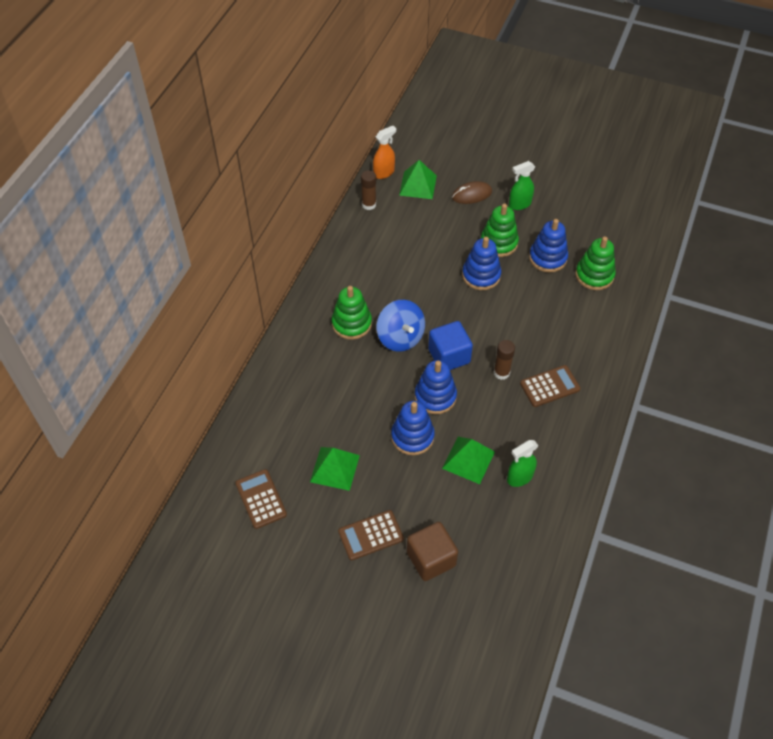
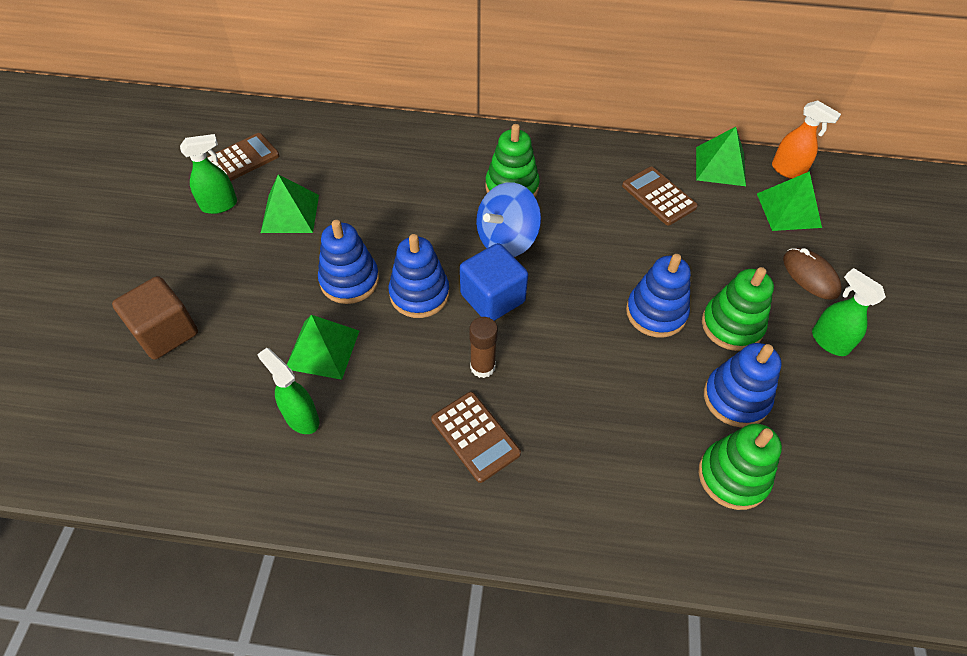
camera: 75 degrees right, 0 degrees up
brown calculator [338,510,404,560] -> brown calculator moved to [622,167,698,225]
brown glue stick [361,170,376,210] -> green pyramid [696,127,746,186]
none -> green spray bottle [180,134,237,214]

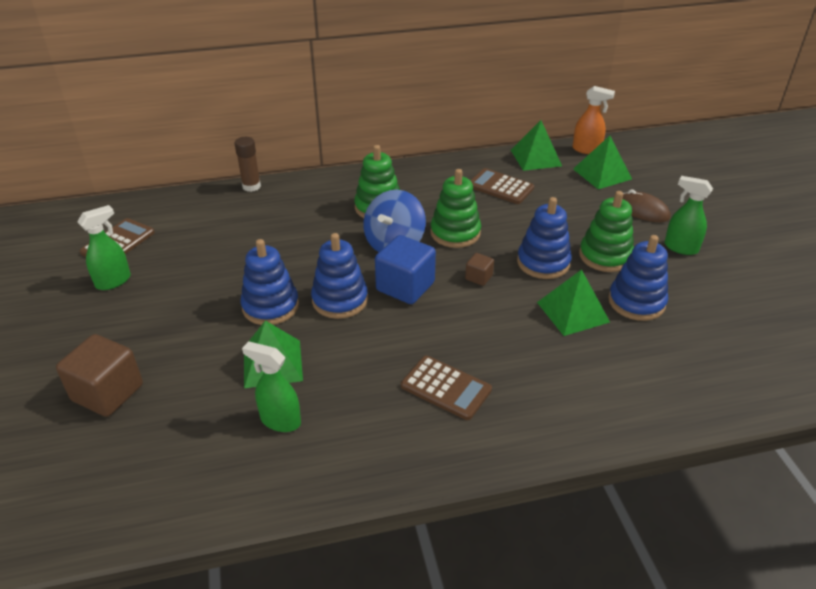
camera: 20 degrees left, 15 degrees down
green pyramid [261,174,319,233] -> green pyramid moved to [537,269,610,336]
brown glue stick [469,317,498,378] -> brown glue stick moved to [234,137,261,192]
green stacking toy [698,424,782,510] -> green stacking toy moved to [430,169,481,248]
none -> brown cube [465,253,494,286]

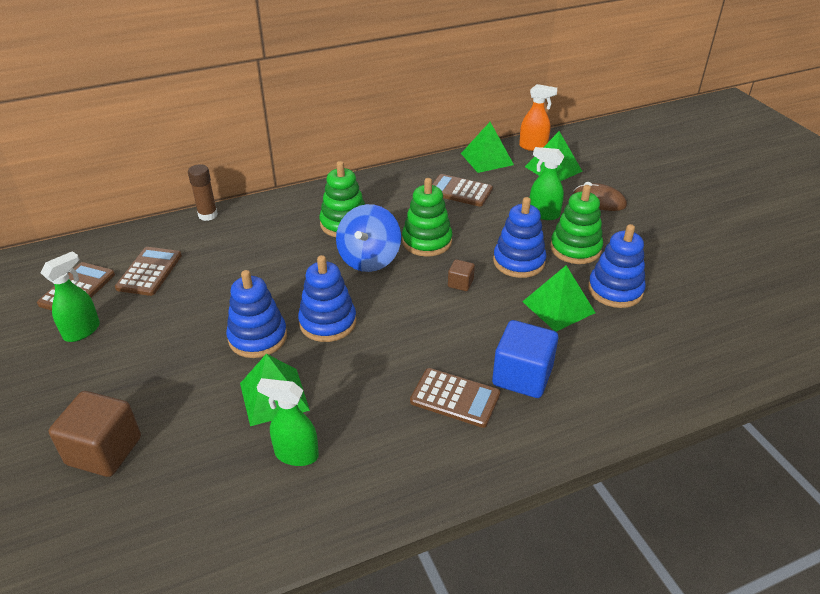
camera: 10 degrees left, 0 degrees up
blue cube [375,235,436,304] -> blue cube moved to [492,320,558,398]
green spray bottle [664,176,713,255] -> green spray bottle moved to [530,147,564,220]
none -> brown calculator [115,247,182,296]

